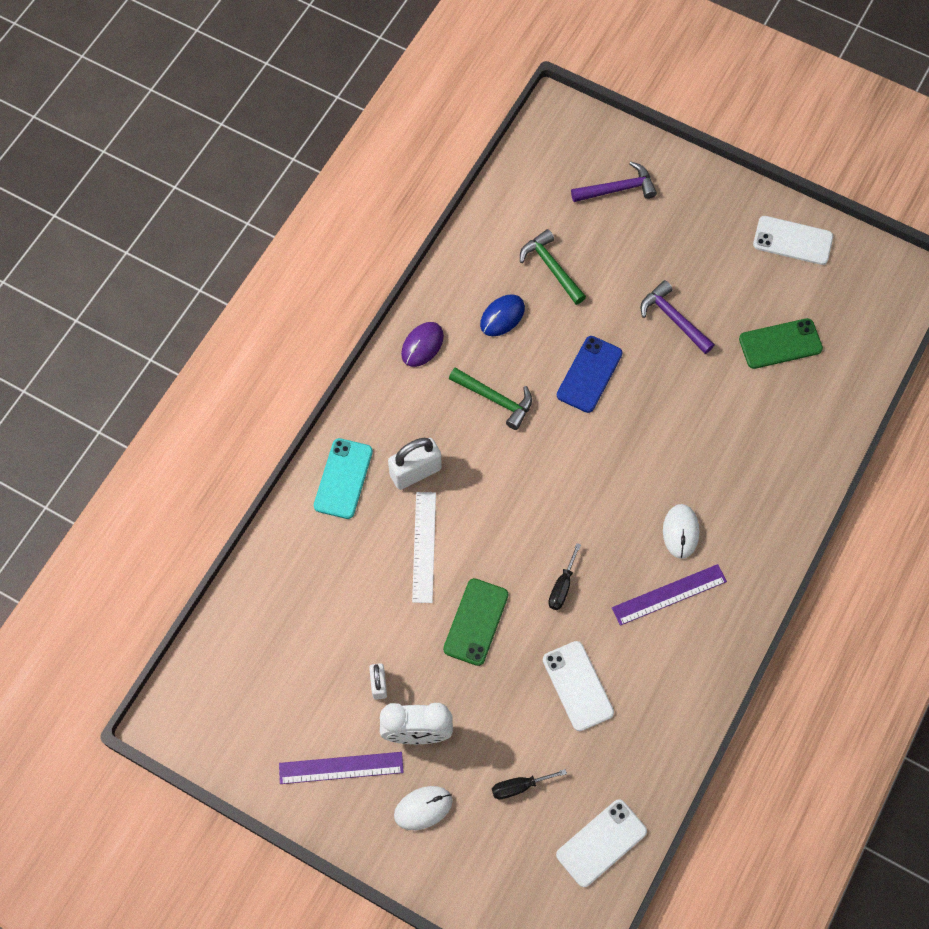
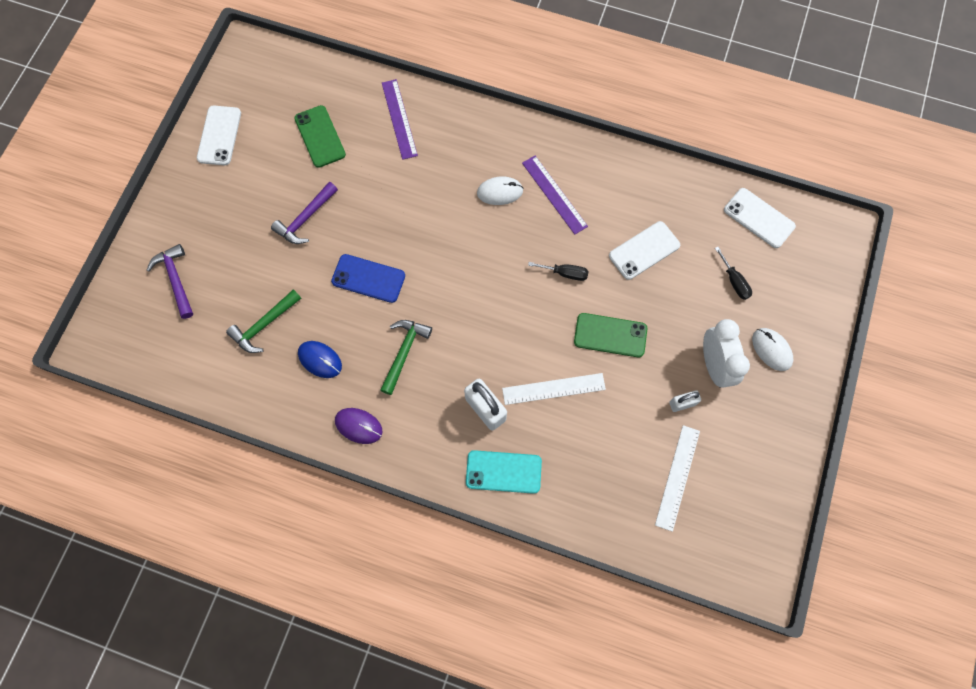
camera: 100 degrees left, 5 degrees up
purple ruler [279,752,404,784] -> purple ruler moved to [382,79,418,160]
none -> white ruler [655,425,700,532]

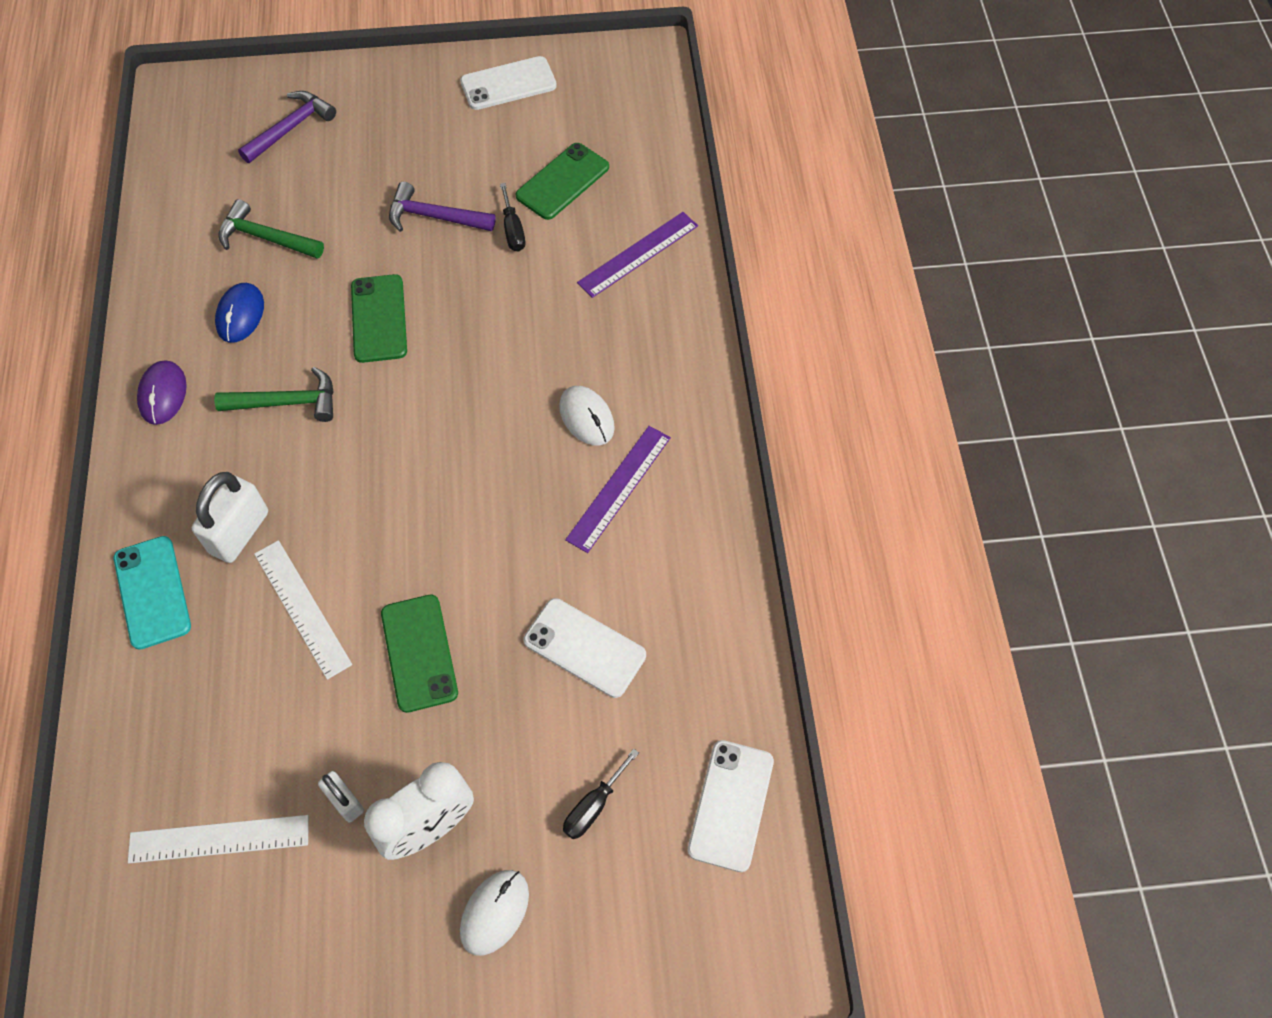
camera: 65 degrees right, 10 degrees down
blue phone [331,254,405,303] -> green phone [351,274,407,363]
black screwdriver [528,262,589,281] -> black screwdriver moved to [500,183,525,252]

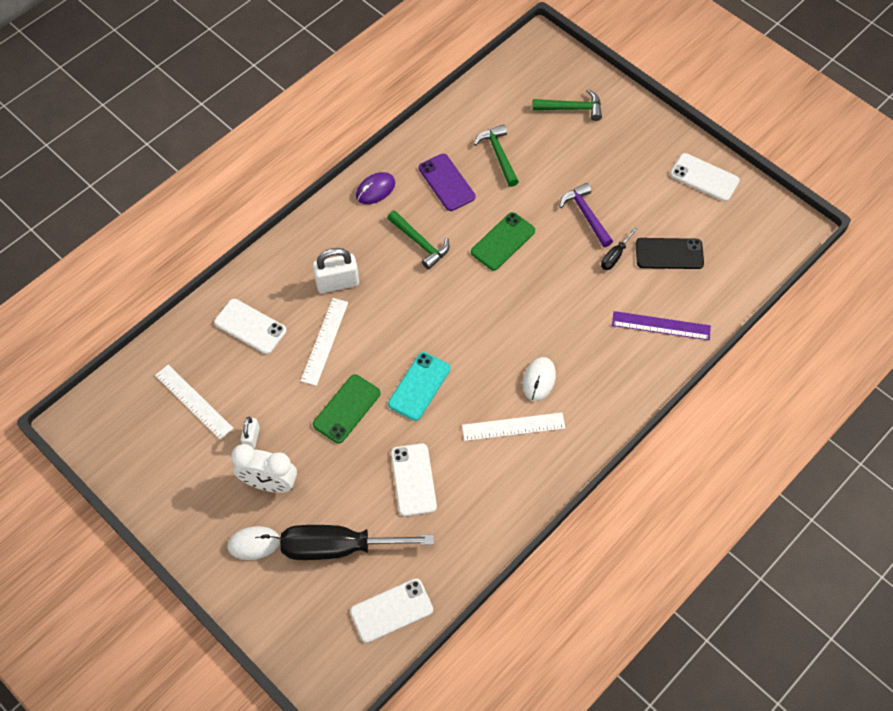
camera: 50 degrees right, 0 degrees up
turquoise phone [114,536,191,650] -> turquoise phone moved to [388,352,450,421]
blue mouse [215,283,264,343] -> purple phone [418,154,475,211]
purple hammer [238,91,336,163] -> green hammer [532,89,602,121]
green phone [516,143,609,220] -> black phone [636,238,704,269]
black screwdriver [563,749,639,839] -> black screwdriver [280,525,434,560], size x2.28
purple ruler [565,426,671,553] -> white ruler [462,413,565,441]
none -> white phone [214,299,287,354]

